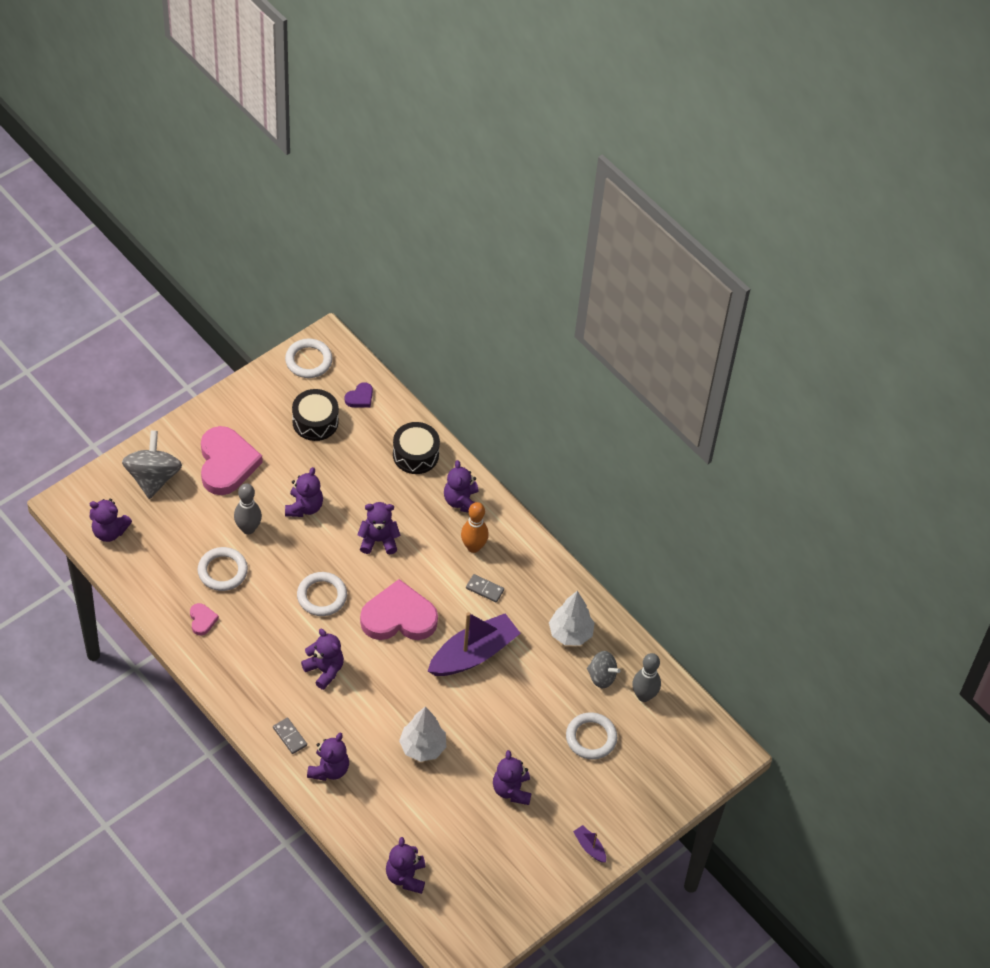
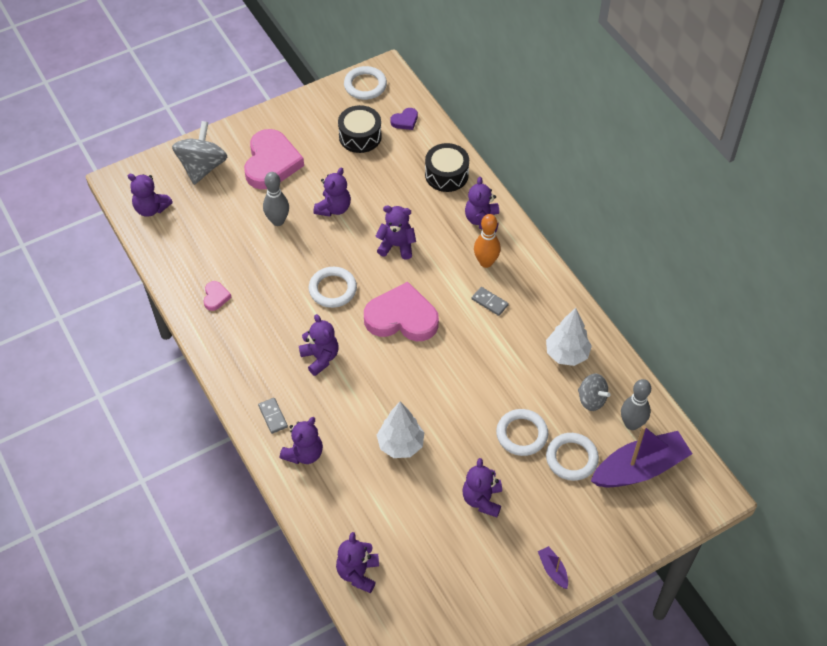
camera: 15 degrees right, 0 degrees up
white ring [198,547,248,591] -> white ring moved to [496,409,548,456]
purple boat [427,612,521,676] -> purple boat moved to [591,426,692,487]

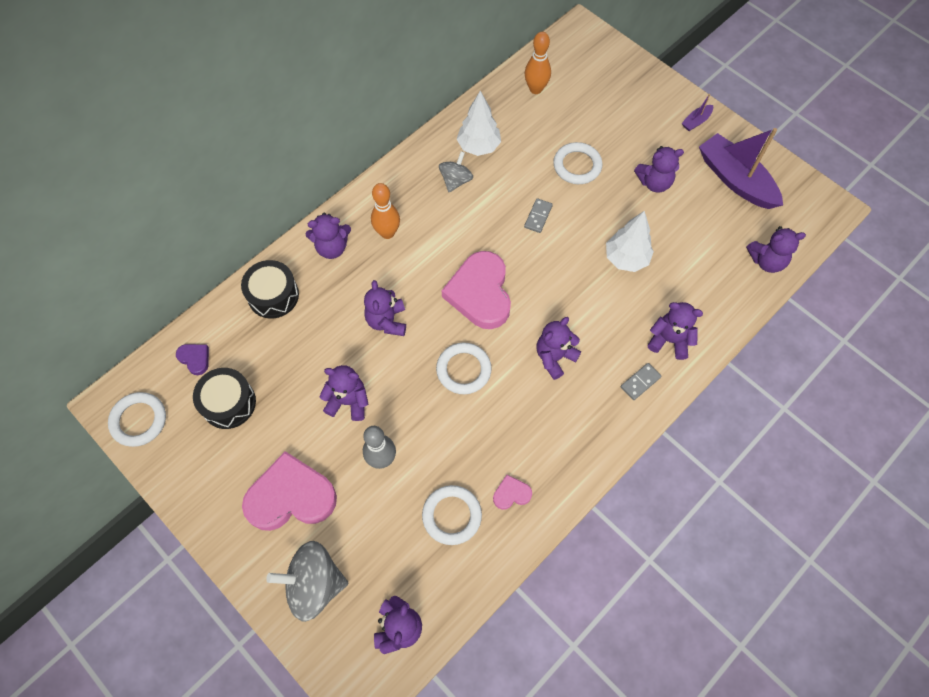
camera: 105 degrees left, 10 degrees up
grey domino [472,287,509,316] -> grey domino moved to [524,198,553,233]
white ring [546,433,599,481] -> white ring moved to [422,485,482,545]
grey spinning top [578,373,611,411] -> grey spinning top moved to [439,151,473,192]
purple boat [591,426,692,487] -> purple boat moved to [699,128,783,209]
grey bowling pin [621,379,651,430] -> orange bowling pin [525,32,551,94]

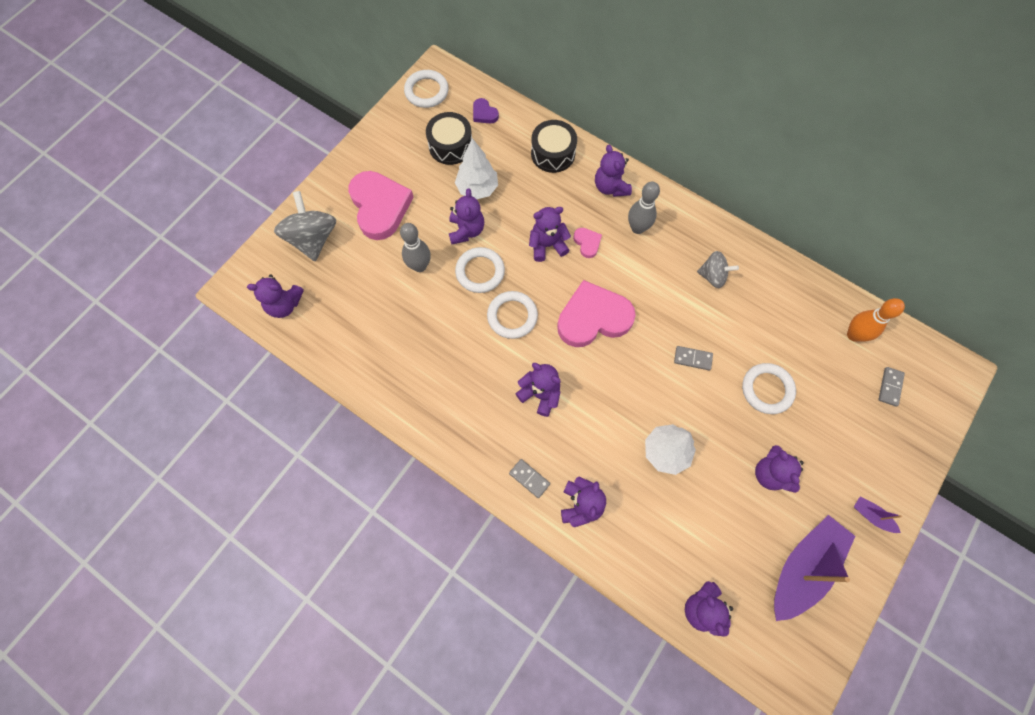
camera: 80 degrees right, 5 degrees up
purple heart [176,344,209,375] -> purple heart turned 105 degrees clockwise [473,98,499,124]
orange bowling pin [371,183,400,239] -> grey bowling pin [628,182,660,234]
white ring [422,485,482,545] -> white ring moved to [455,247,505,293]
white tree [457,91,501,156] -> white tree moved to [455,138,498,199]
pink heart [493,475,532,510] -> pink heart moved to [573,228,602,258]
none -> grey domino [878,367,905,407]

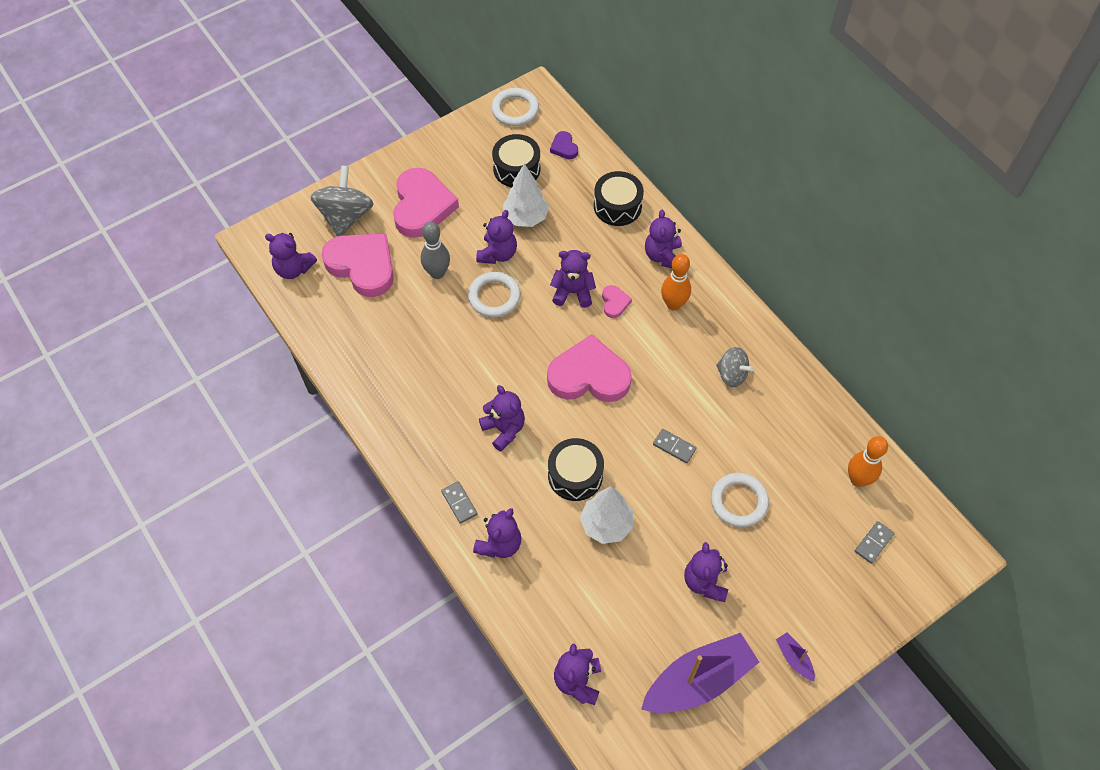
camera: 20 degrees right, 10 degrees down
white ring [487,291,538,339] -> none
grey bowling pin [628,182,660,234] -> orange bowling pin [661,254,691,310]
none -> pink heart [321,234,394,297]
none -> black drum [548,438,604,501]

